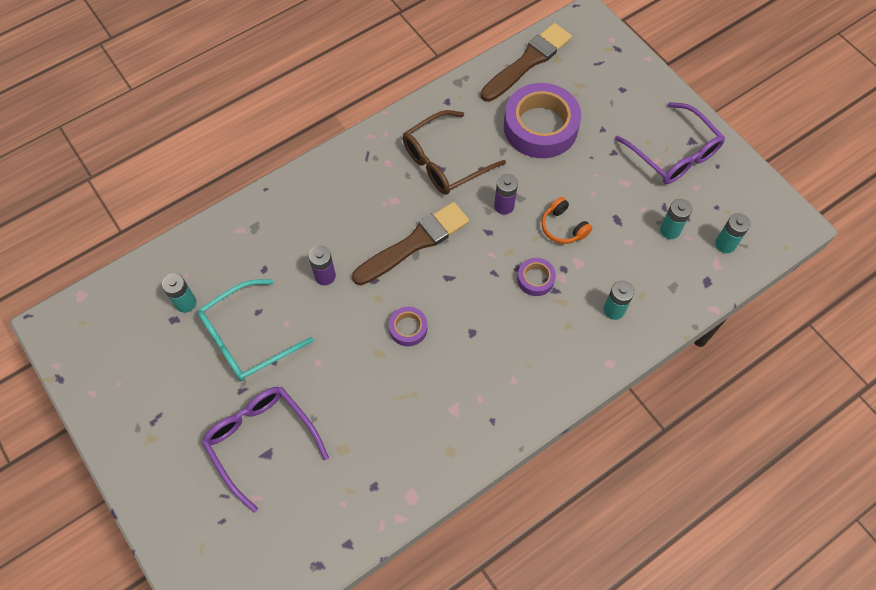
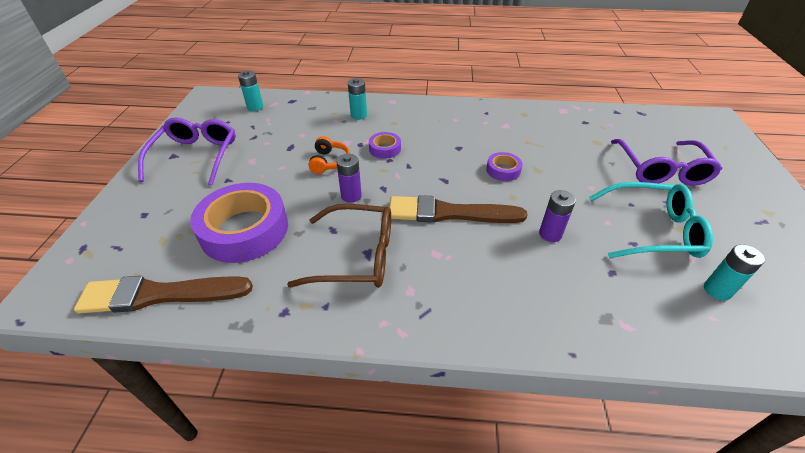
camera: 140 degrees left, 20 degrees down
turquoise battery [660,199,692,239] -> none

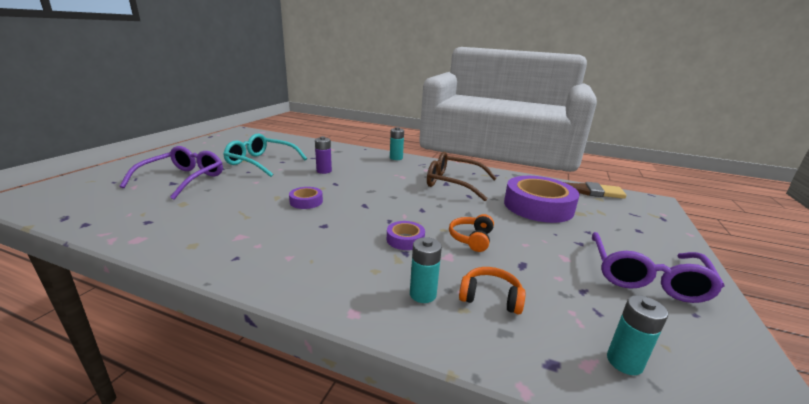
camera: 165 degrees left, 20 degrees down
purple battery [336,154,362,203] -> none
brown brush [389,195,527,223] -> none
turquoise battery [704,244,765,301] -> turquoise battery moved to [390,127,404,160]
none -> orange headphones [459,267,526,315]

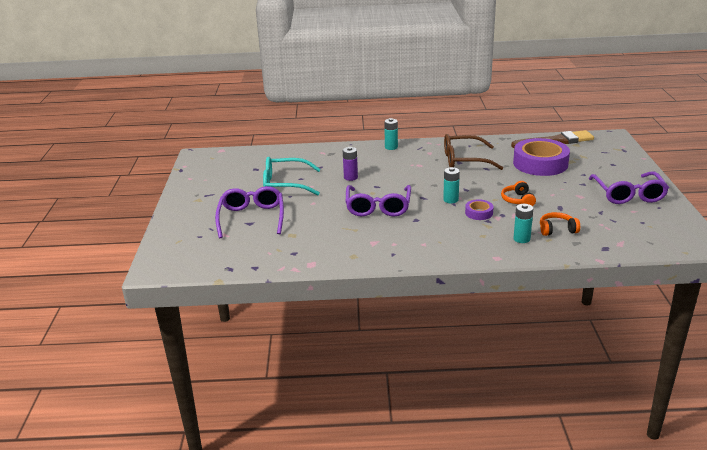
camera: 20 degrees left, 5 degrees up
purple tape [289,187,323,209] -> purple glasses [346,185,411,217]
turquoise battery [607,295,668,375] -> turquoise battery moved to [443,167,460,203]

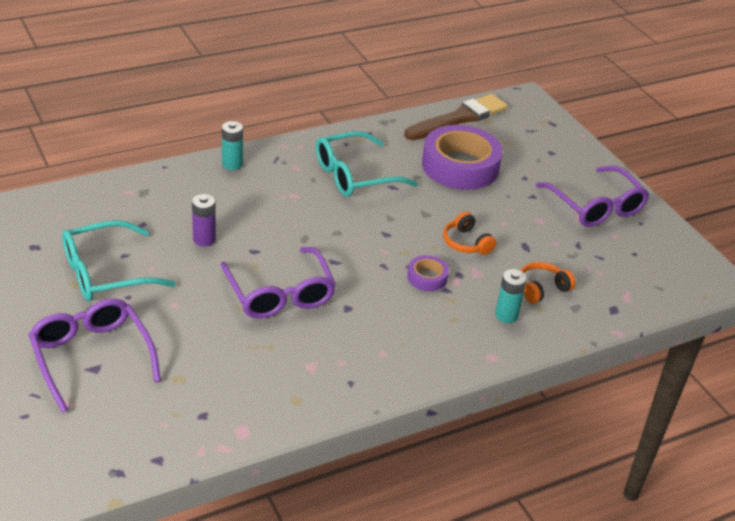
camera: 30 degrees left, 10 degrees up
turquoise battery [443,167,460,203] -> none
brown glasses [444,134,503,170] -> turquoise glasses [316,131,418,197]

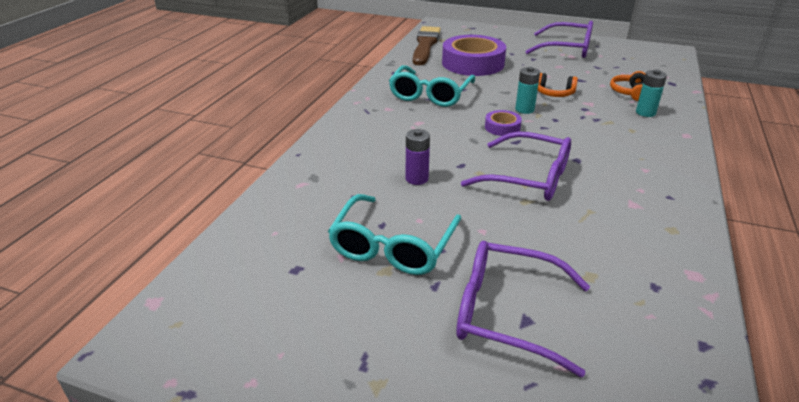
camera: 40 degrees left, 5 degrees down
turquoise battery [222,121,243,170] -> turquoise battery moved to [515,67,540,114]
purple tape [407,255,449,291] -> purple tape moved to [485,110,522,136]

